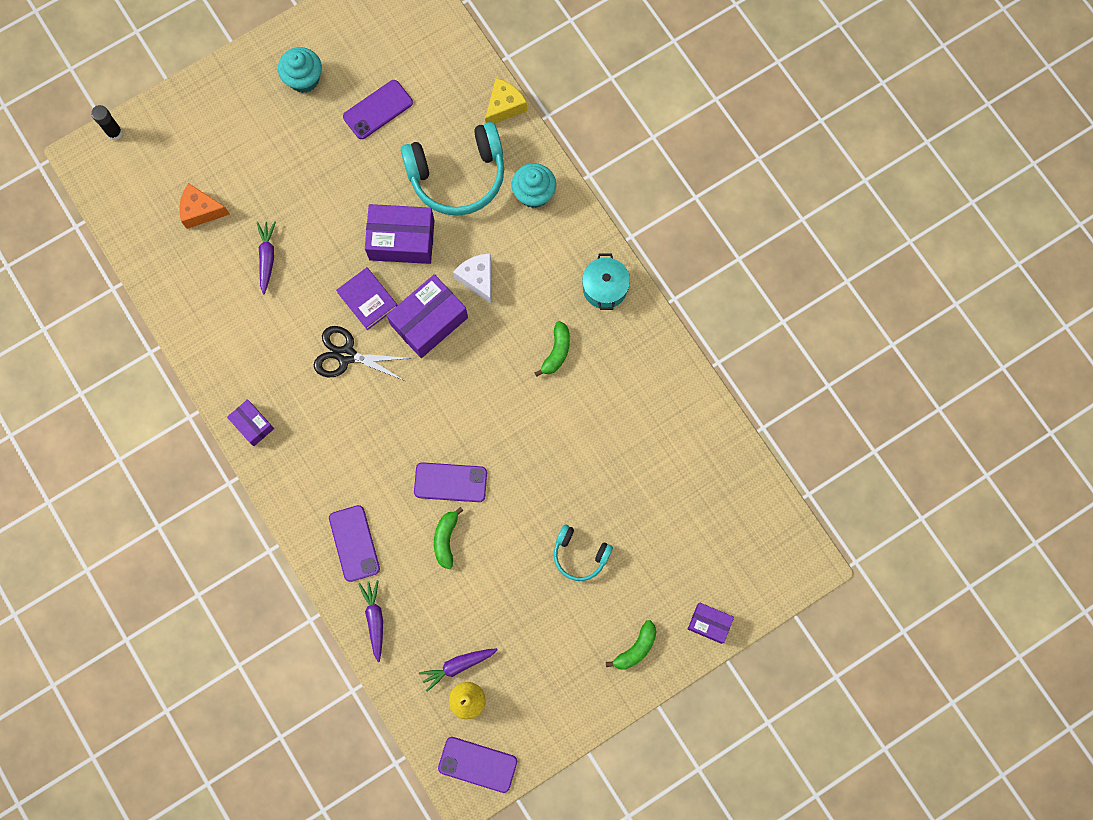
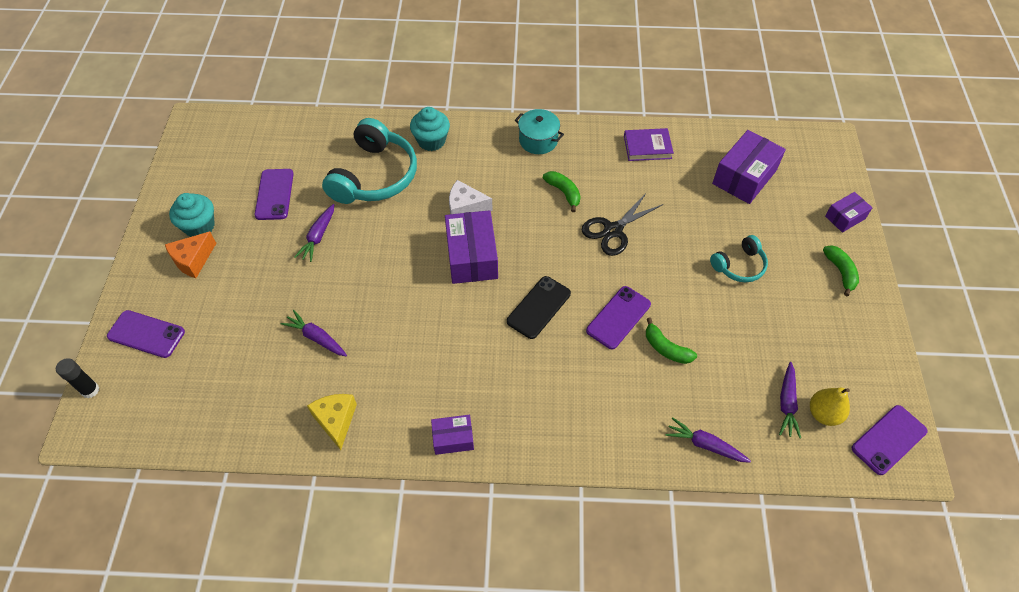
camera: 55 degrees left, 20 degrees down
orange cheese [179,183,230,229] -> orange cheese moved to [165,231,216,278]
black scissors [314,326,412,381] -> black scissors moved to [582,192,663,256]
purple phone [329,505,380,582] -> purple phone moved to [107,310,185,358]
purple book [336,267,398,330] -> purple book moved to [624,128,674,161]
purple box [365,204,435,264] -> purple box moved to [712,130,786,204]
yellow cheese [485,78,527,124] -> yellow cheese moved to [307,394,357,450]
none -> purple carrot [295,204,334,262]
none -> black phone [507,276,571,339]

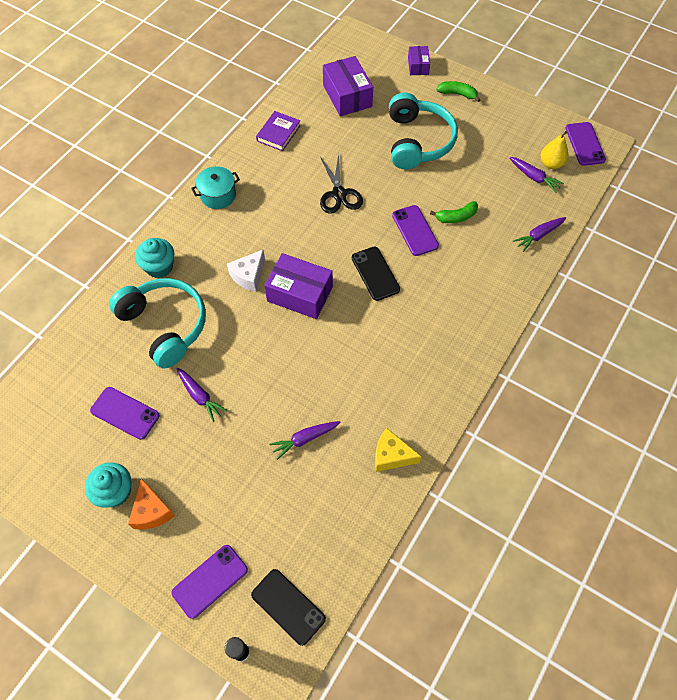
camera: 60 degrees left, 5 degrees up
purple box [431,415,474,455] -> none
green banana [543,171,581,212] -> none
turquoise headphones [710,235,768,282] -> turquoise headphones [389,92,458,169], size x1.89
none -> black phone [251,569,326,646]

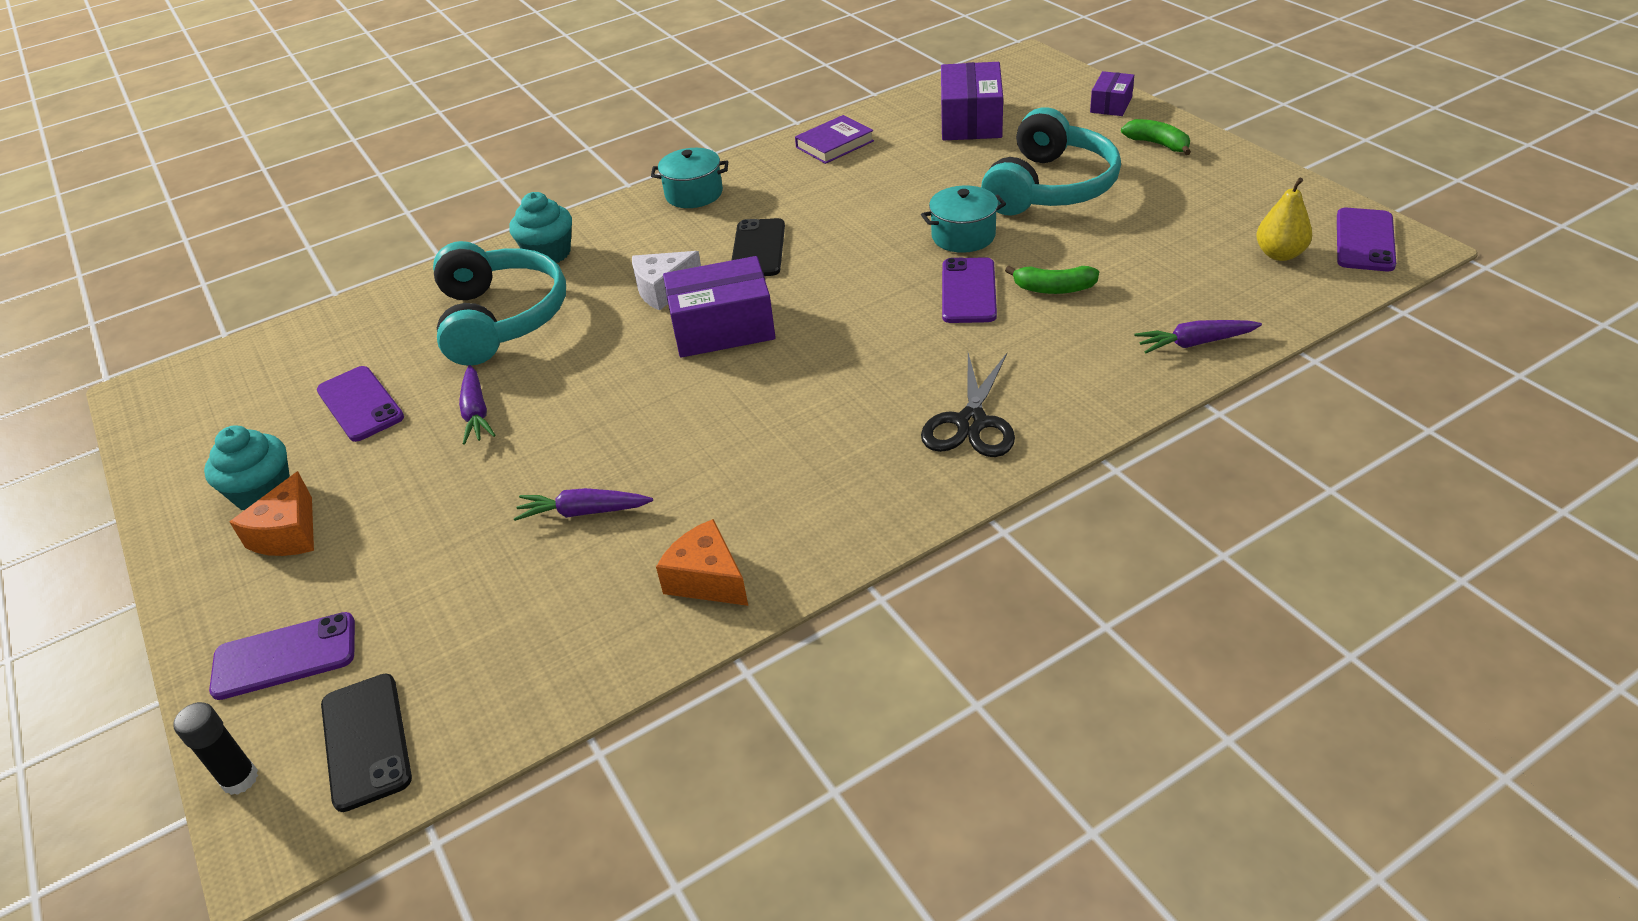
camera: 30 degrees right, 20 degrees down
purple box [264,253,333,319] -> purple box turned 60 degrees counterclockwise [663,256,776,358]
black scissors [320,153,363,214] -> black scissors moved to [921,353,1015,457]
black phone [352,247,400,301] -> black phone moved to [732,218,785,276]
yellow cheese [375,428,422,472] -> orange cheese [656,519,748,606]
purple carrot [509,157,564,193] -> none
none -> turquoise pot [921,186,1006,253]

